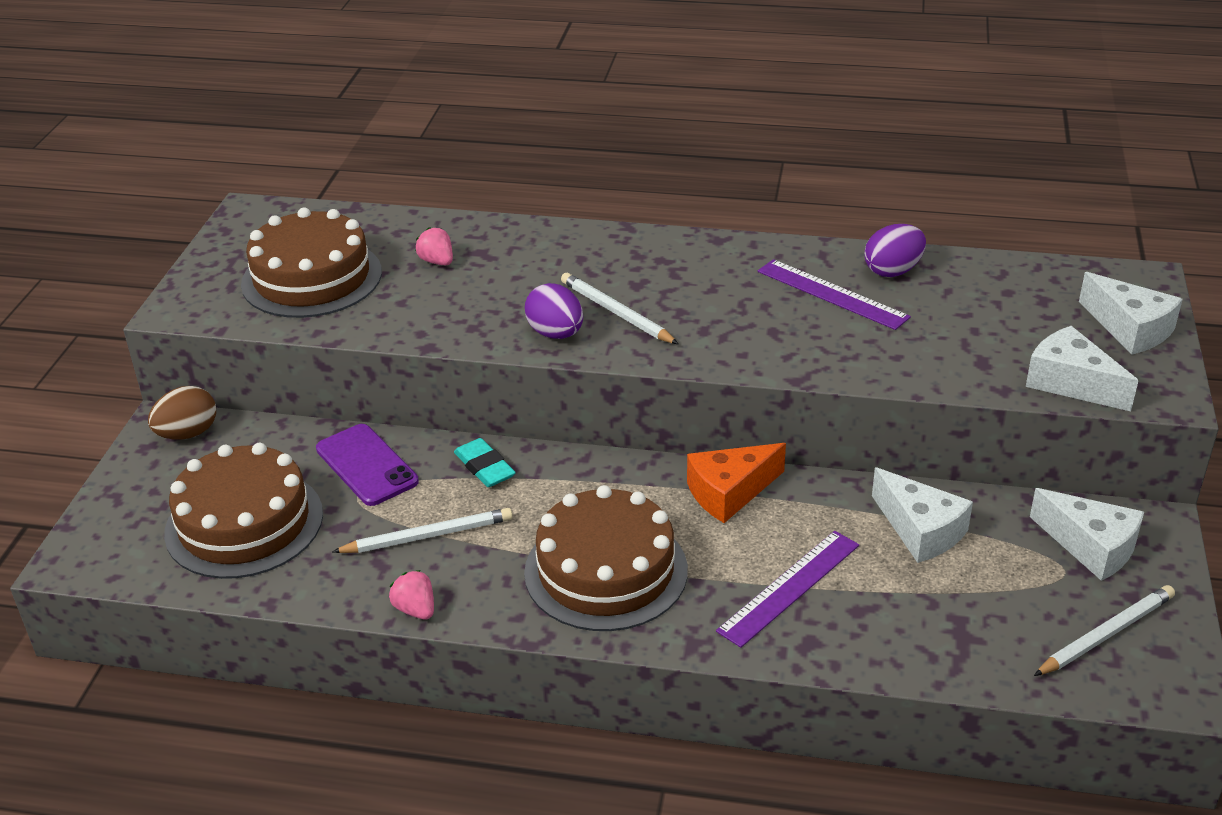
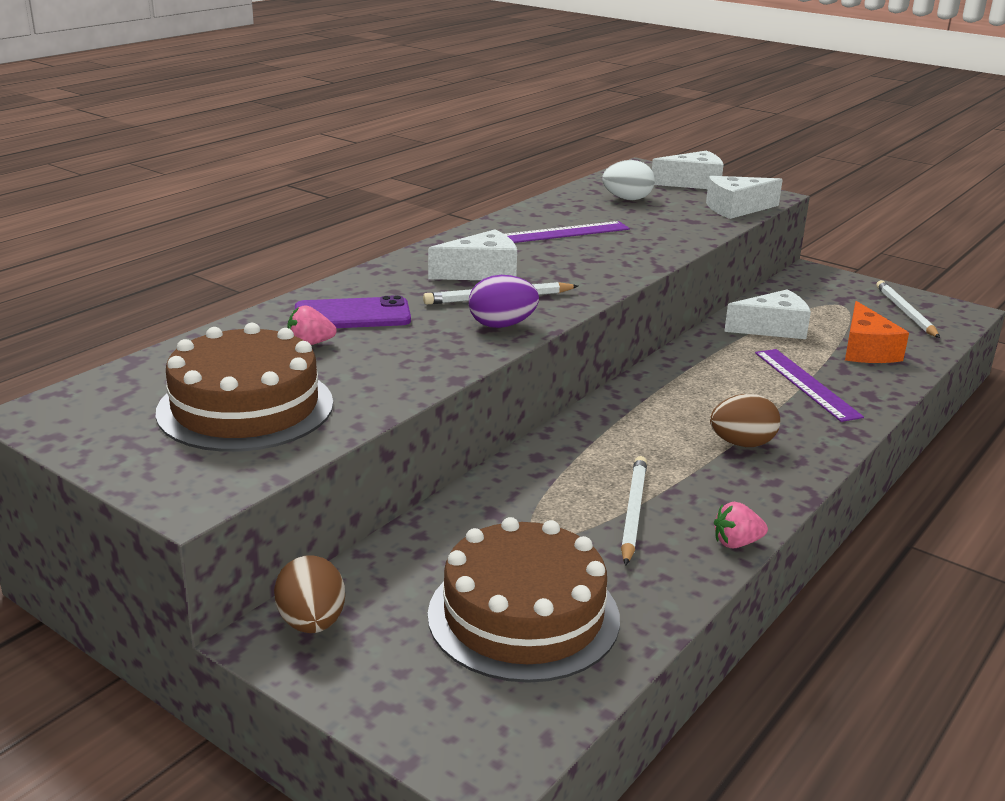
camera: 65 degrees left, 10 degrees down
purple phone [316,424,419,506] -> purple phone moved to [295,295,411,328]
turquoise eraser [454,438,516,487] -> none
brown cake [524,485,688,631] -> brown egg [710,394,780,447]
orange cheese [687,443,786,523] -> orange cheese moved to [845,301,909,363]
purple egg [865,224,926,277] -> none
white cheese [1030,488,1144,581] -> white cheese moved to [428,230,517,280]
none -> white egg [602,160,655,200]

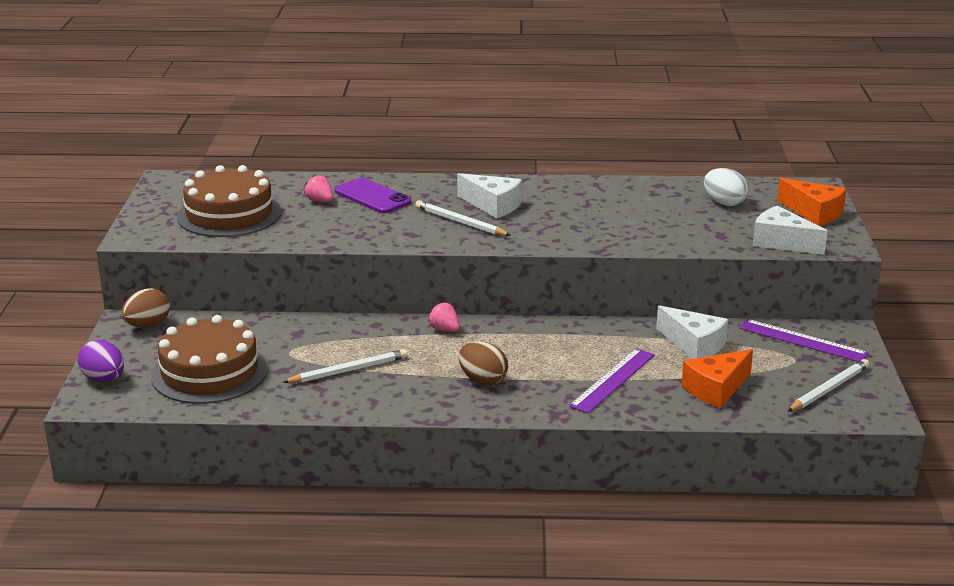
camera: 55 degrees right, 0 degrees up
purple egg [469,275,539,328] -> purple egg moved to [78,340,124,382]
purple ruler [505,221,630,243] -> purple ruler moved to [739,319,868,362]
white cheese [652,151,723,189] -> orange cheese [777,178,846,226]
pink strawberry [714,502,768,549] -> pink strawberry moved to [428,302,460,332]

